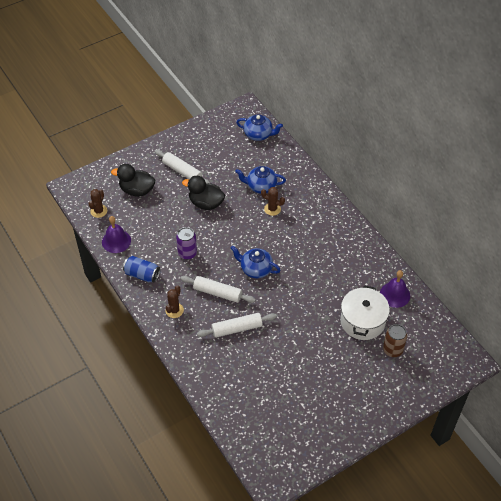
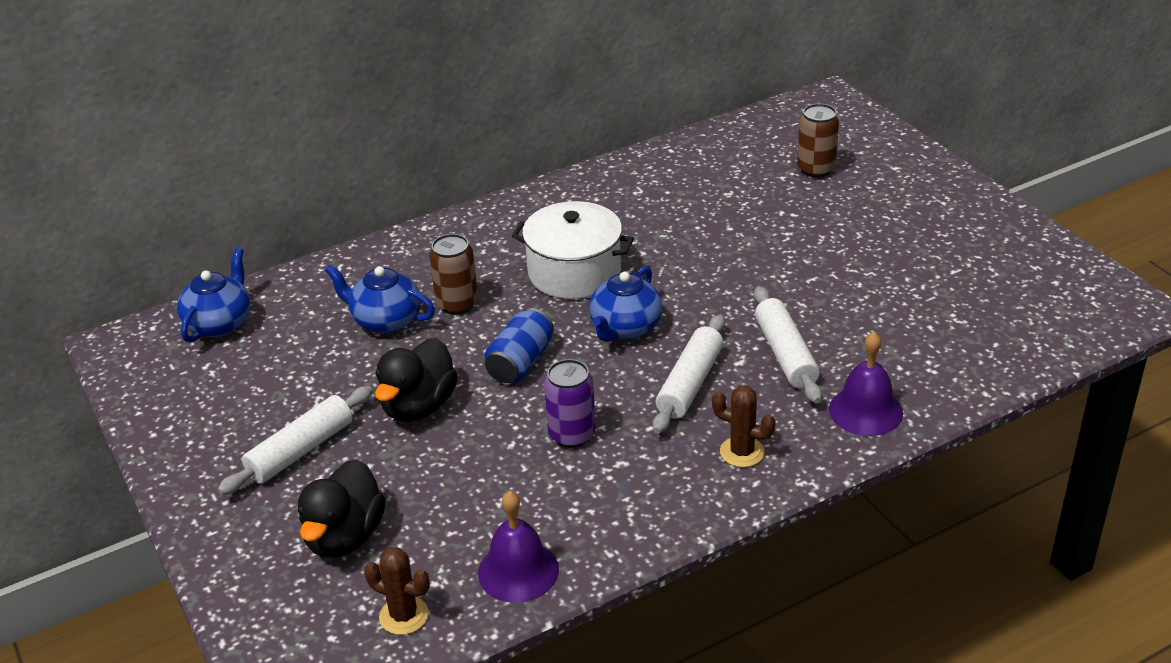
camera: 85 degrees left, 15 degrees down
blue can [123,256,160,283] -> blue can moved to [484,308,554,383]
blue teapot [235,166,286,194] -> blue teapot turned 105 degrees clockwise [325,265,435,333]
brown cactus [261,187,285,216] -> brown can [429,234,478,315]
white pot [340,285,390,340] -> white pot moved to [512,201,634,299]
purple bell [380,270,410,308] -> purple bell moved to [829,332,903,436]

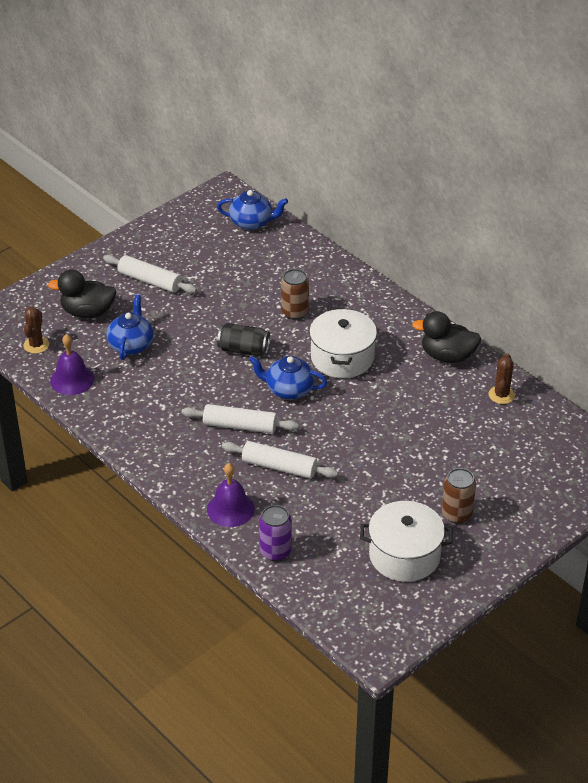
camera: 75 degrees right, 5 degrees up
blue teapot [325,265,435,333] -> blue teapot moved to [106,295,154,360]
black duck [375,338,458,422] -> black duck moved to [412,311,481,363]
blue can [484,308,554,383] -> black can [217,323,270,356]
purple can [544,359,596,448] -> purple can moved to [259,505,292,561]
brown cactus [712,386,776,467] -> brown cactus moved to [489,353,515,404]
white rolling pin [754,286,822,404] -> white rolling pin turned 45 degrees clockwise [222,441,338,479]
brown can [797,104,839,178] -> brown can moved to [442,468,476,524]
none -> white pot [360,501,453,582]

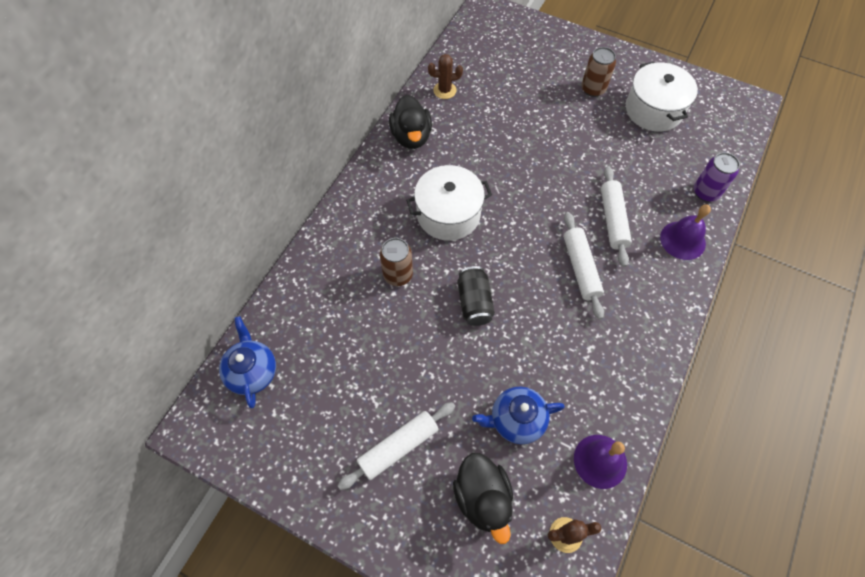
camera: 110 degrees left, 20 degrees up
white rolling pin [103,255,197,293] -> white rolling pin turned 45 degrees clockwise [337,402,455,490]
blue teapot [249,356,327,399] -> none

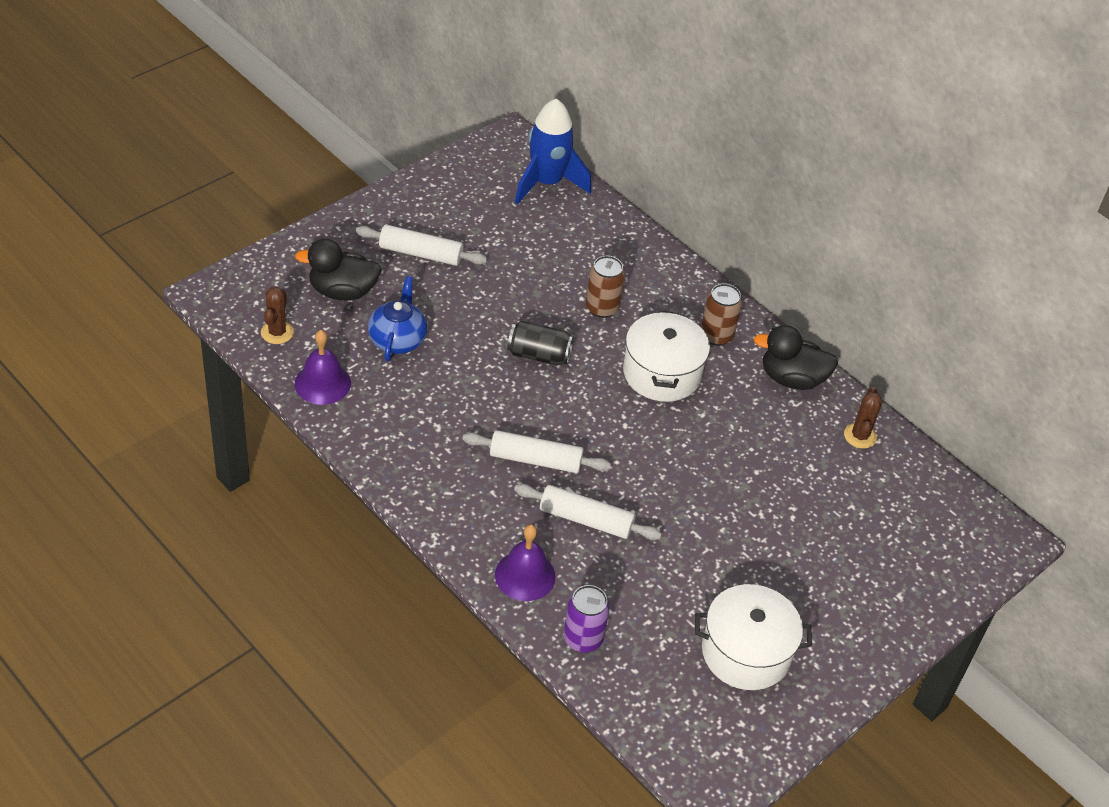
camera: 105 degrees right, 15 degrees down
blue teapot [219,316,276,408] -> blue rocket [515,98,591,205]
white rolling pin [337,402,455,490] -> white rolling pin turned 60 degrees counterclockwise [356,225,487,266]
brown can [581,47,616,97] -> brown can moved to [701,283,742,346]

